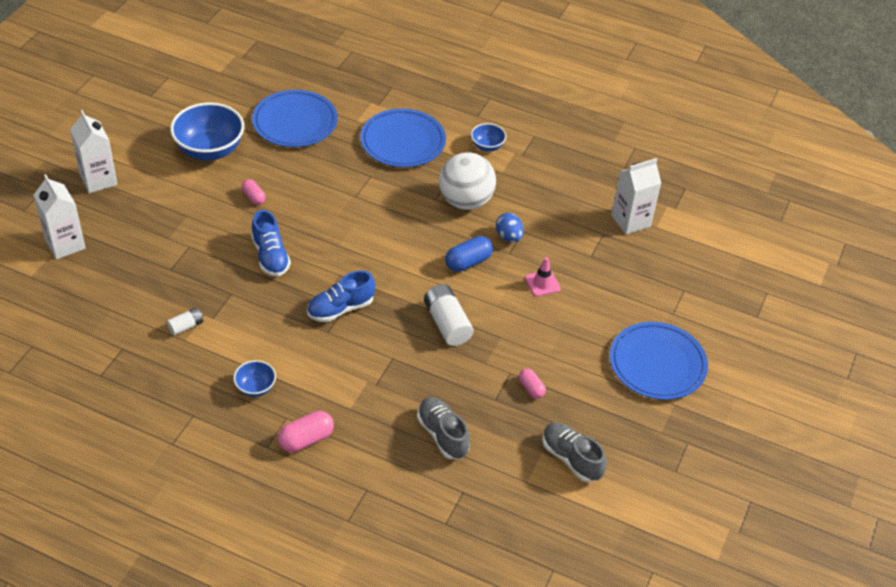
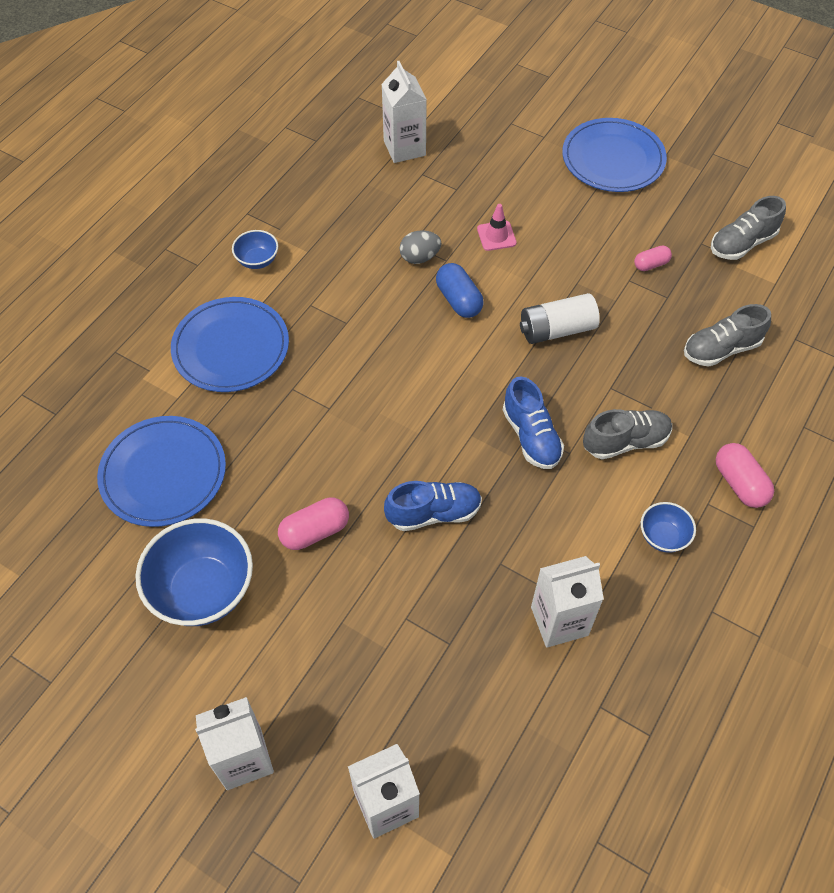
camera: 80 degrees left, 10 degrees up
white battery [167,308,203,335] -> white carton [531,556,604,648]
pink capsule [242,179,266,205] -> pink capsule [278,497,349,550], size x1.60
white ball [439,152,496,210] -> none
blue egg [496,213,524,242] -> grey egg [399,230,441,264]
none -> grey shoe [583,409,672,459]

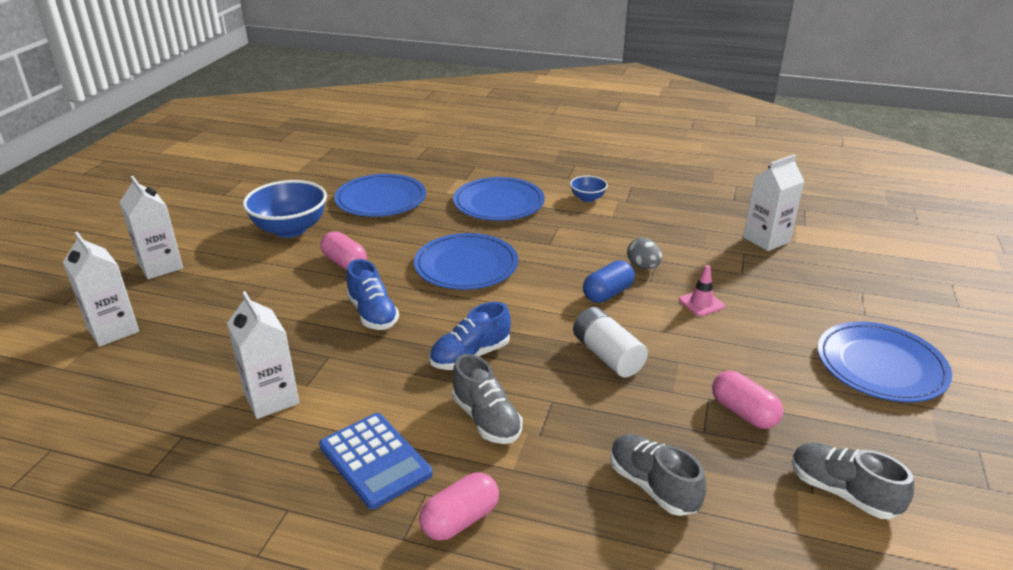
camera: 75 degrees right, 25 degrees down
pink capsule [634,246,672,271] -> pink capsule [712,371,783,429], size x1.60
blue bowl [641,502,696,553] -> blue calculator [319,413,433,509]
none -> blue plate [414,233,518,290]

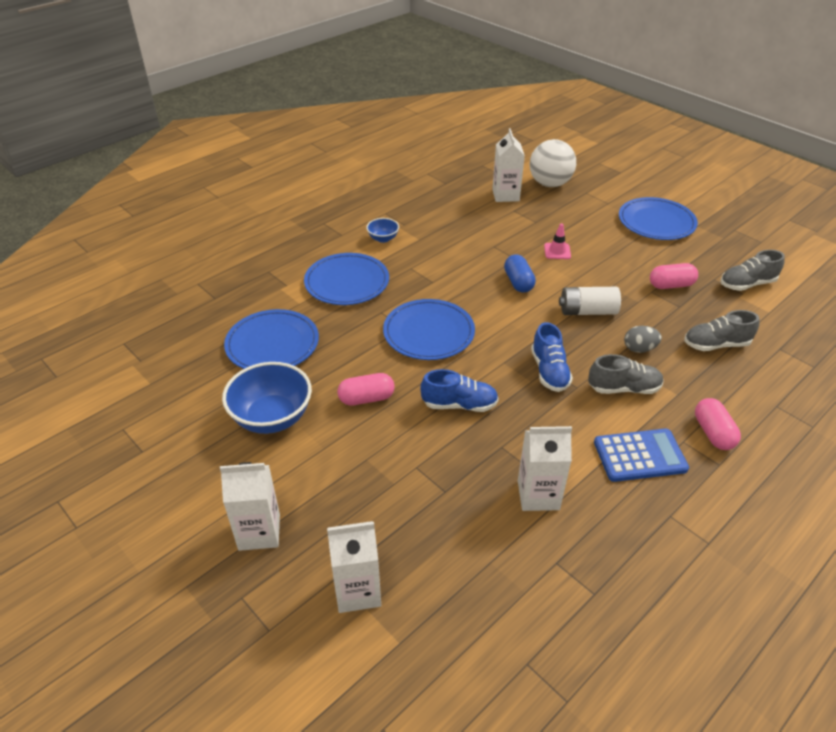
camera: 60 degrees left, 10 degrees up
grey egg [627,238,662,269] -> grey egg moved to [624,326,662,353]
none -> white ball [530,139,576,187]

